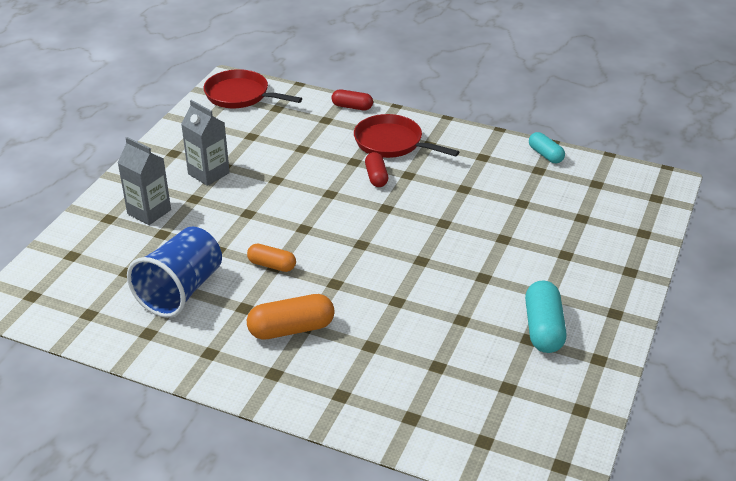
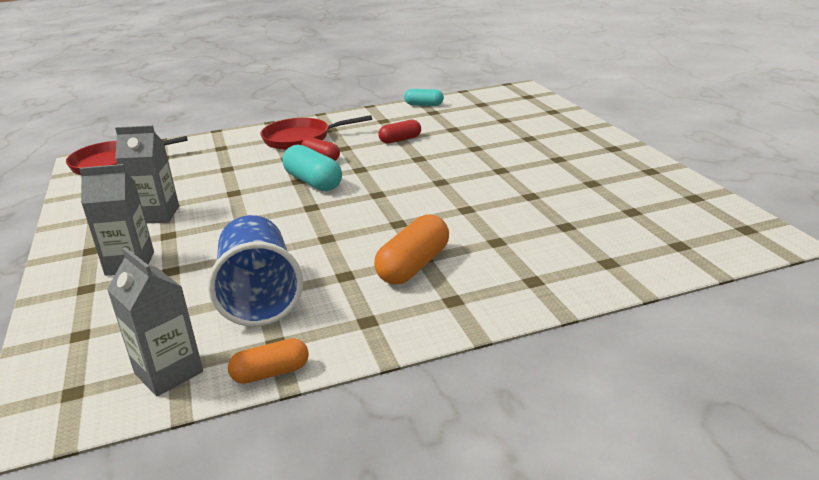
camera: 40 degrees left, 10 degrees down
orange capsule [247,244,296,272] -> orange capsule moved to [228,338,309,384]
red capsule [331,89,373,110] -> red capsule moved to [378,120,421,143]
turquoise capsule [525,280,566,353] -> turquoise capsule moved to [282,145,342,191]
none -> grey carton [107,247,203,396]

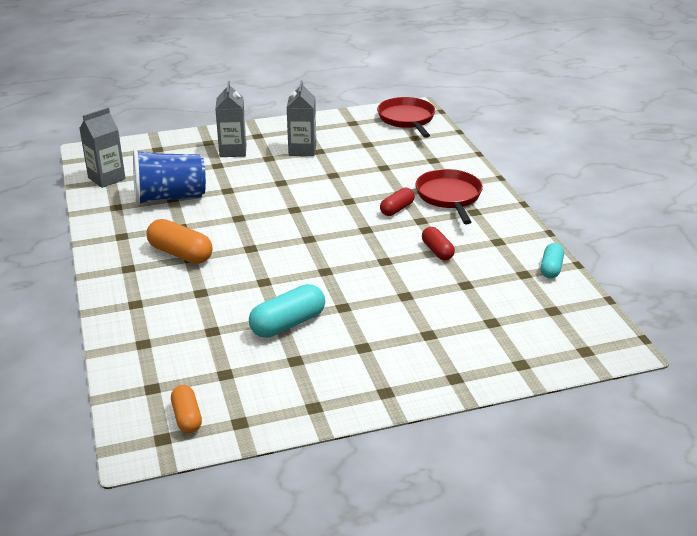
camera: 90 degrees right, 5 degrees up
orange capsule [228,338,309,384] -> orange capsule moved to [171,385,202,433]
turquoise capsule [282,145,342,191] -> turquoise capsule moved to [249,284,325,338]

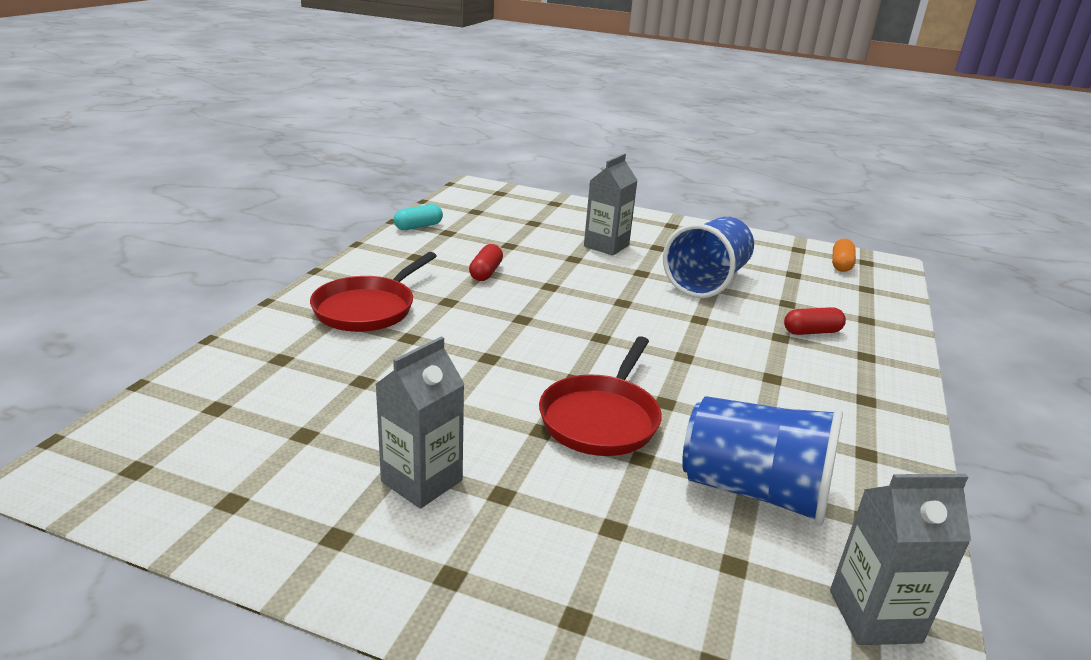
camera: 145 degrees left, 5 degrees down
orange capsule [147,219,212,264] -> none
grey carton [215,81,246,157] -> grey carton moved to [584,153,638,256]
turquoise capsule [249,284,325,338] -> blue cup [663,217,754,298]
red pan [377,97,435,138] -> red pan moved to [539,336,662,456]
red capsule [380,188,415,216] -> red capsule moved to [784,307,846,335]

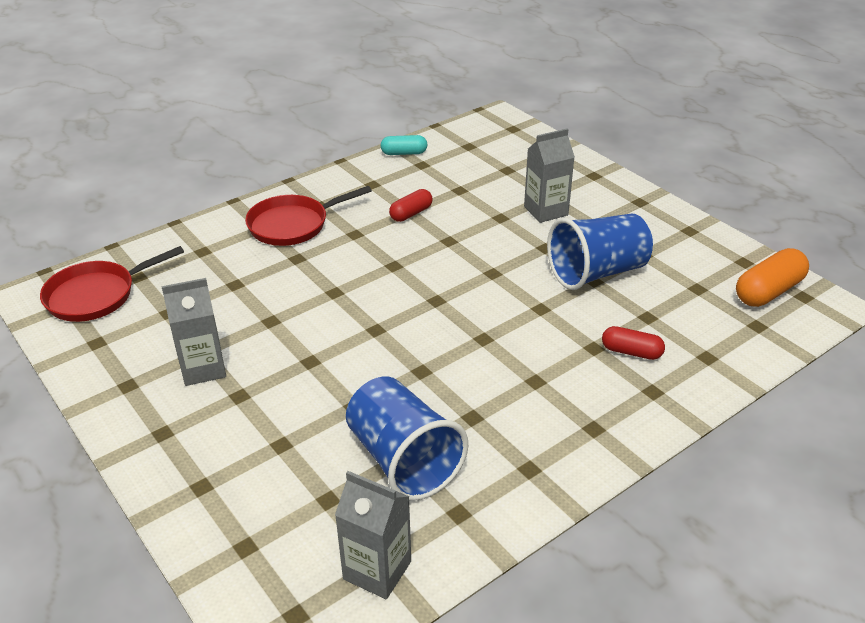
camera: 35 degrees right, 10 degrees up
red pan [539,336,662,456] -> red pan moved to [40,246,184,322]
orange capsule [832,239,856,272] -> orange capsule [736,248,809,307], size x1.59

